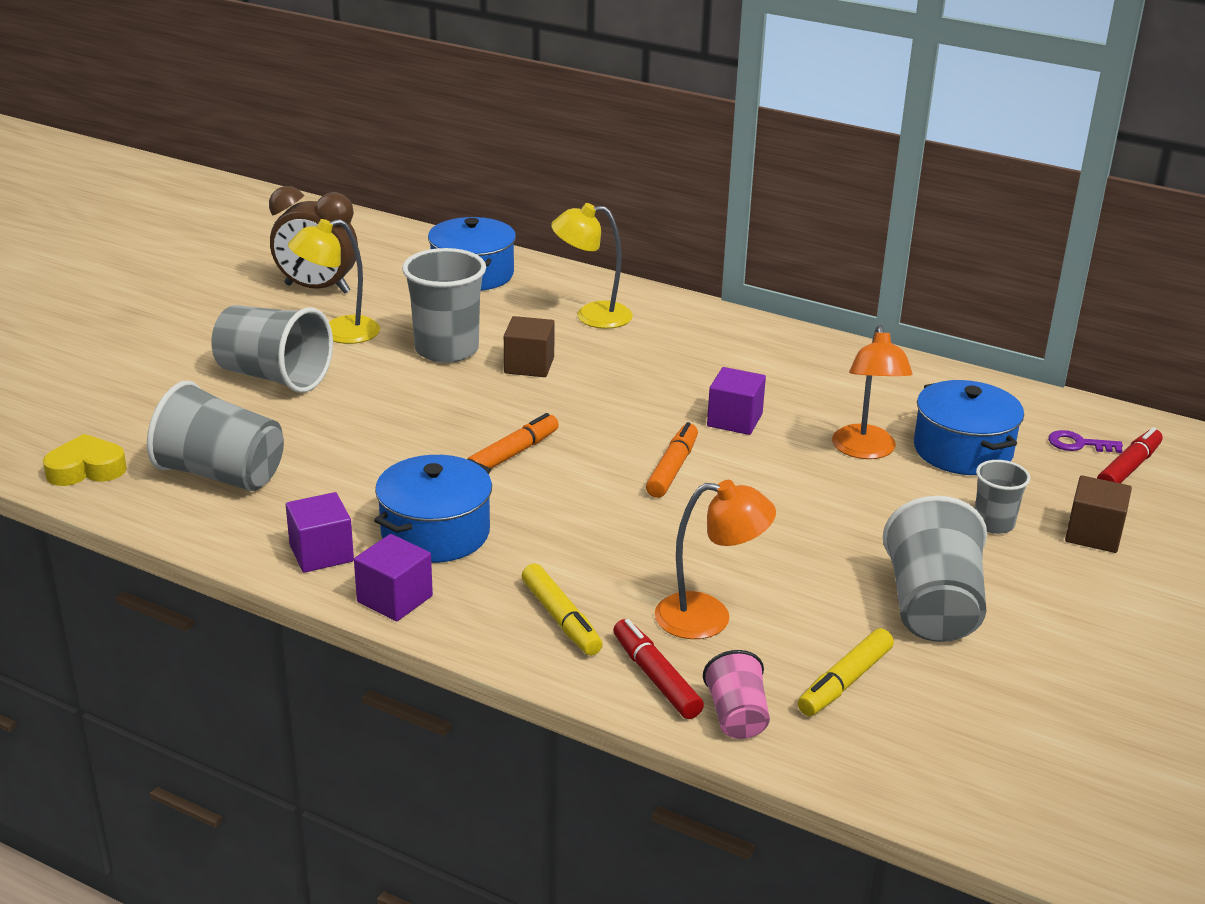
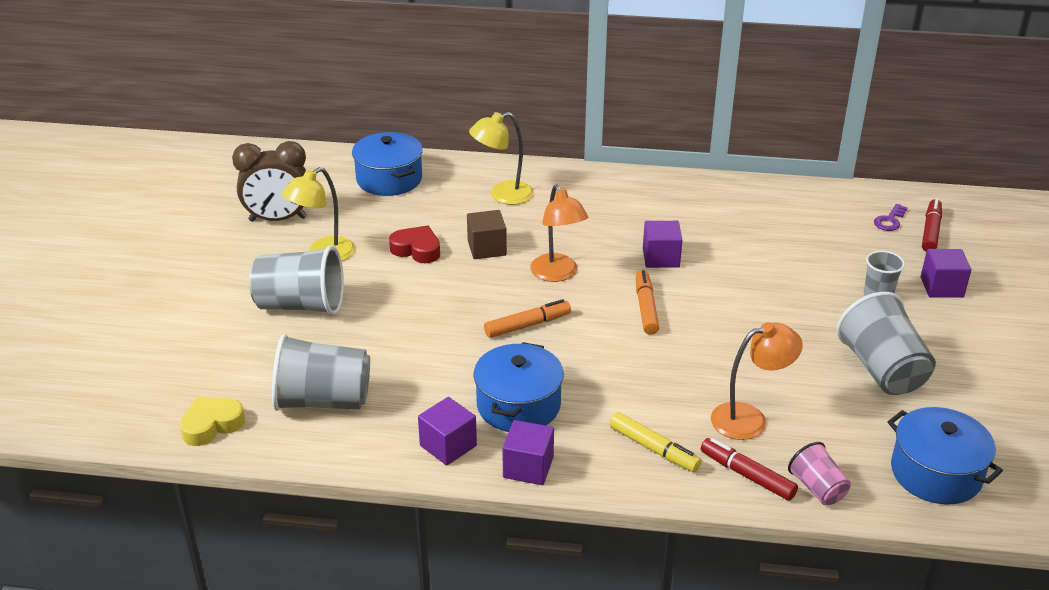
camera: 20 degrees left, 5 degrees up
grey cup [402,248,486,363] -> red heart [389,225,440,263]
orange marker [467,413,559,469] -> orange marker turned 45 degrees clockwise [484,299,571,338]
yellow marker [798,628,894,716] -> none
orange lamp [832,325,913,459] -> orange lamp moved to [530,184,588,282]
blue pot [914,380,1024,475] -> blue pot moved to [888,407,1003,505]
purple key [1048,430,1123,453] -> purple key turned 45 degrees counterclockwise [874,204,908,231]
brown cube [1065,475,1132,553] -> purple cube [921,249,971,298]

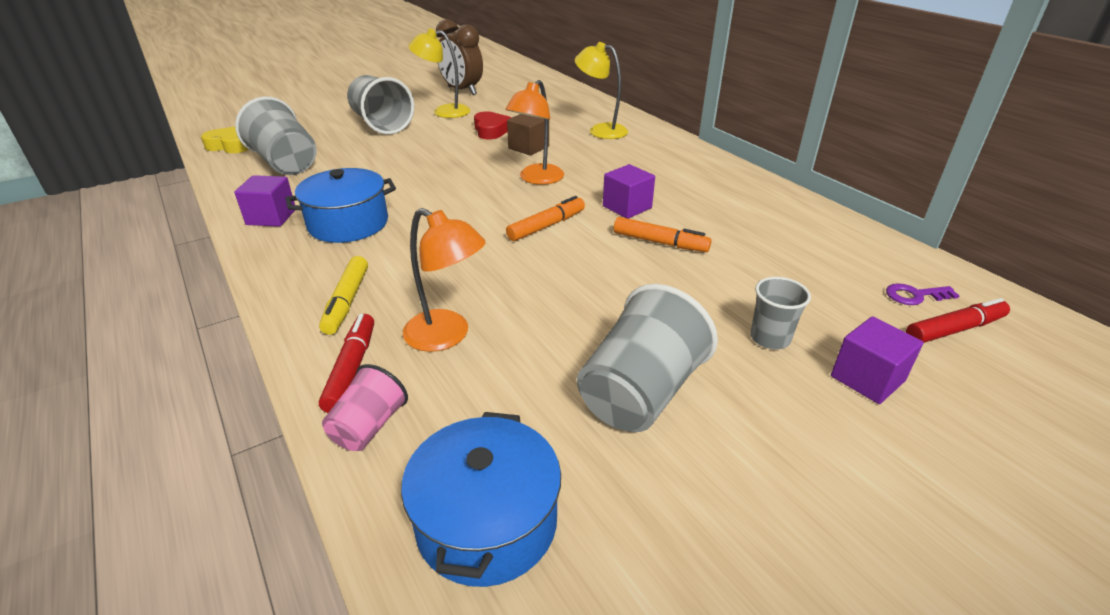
camera: 50 degrees right, 0 degrees up
blue pot [352,132,423,196] -> none
orange marker [484,299,571,338] -> orange marker moved to [614,217,712,252]
purple cube [502,420,554,485] -> none

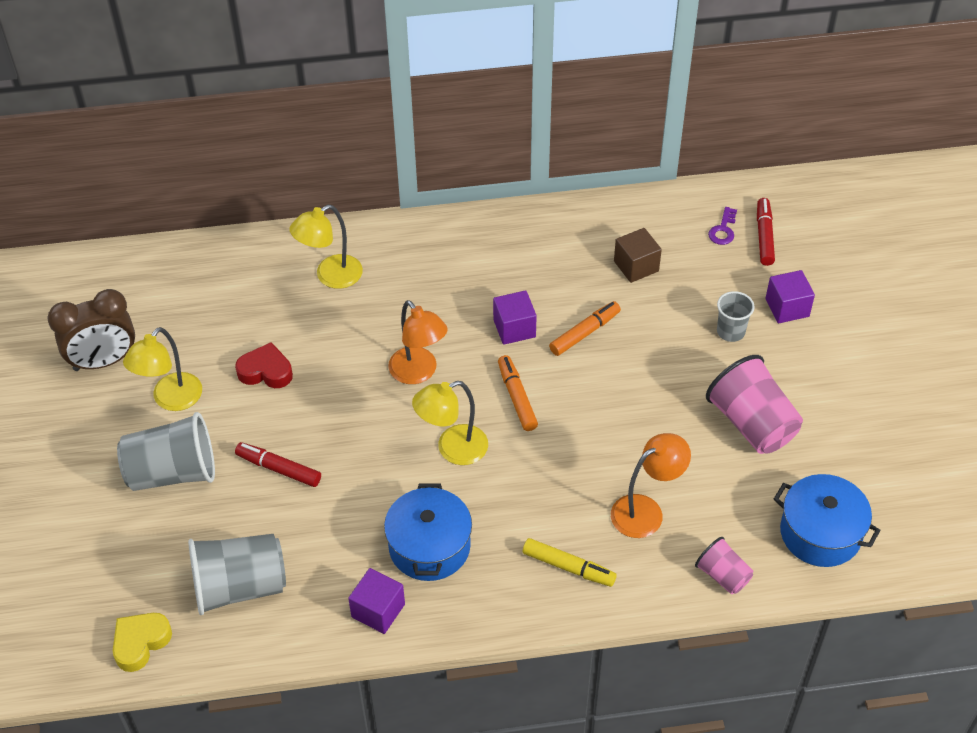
camera: 65 degrees left, 15 degrees up
red marker [319,314,374,413] -> red marker moved to [235,442,321,487]
brown cube [507,114,549,156] -> brown cube moved to [614,228,662,283]
grey cup [577,284,718,432] -> pink cup [706,355,803,454]
none -> yellow lamp [412,381,488,465]

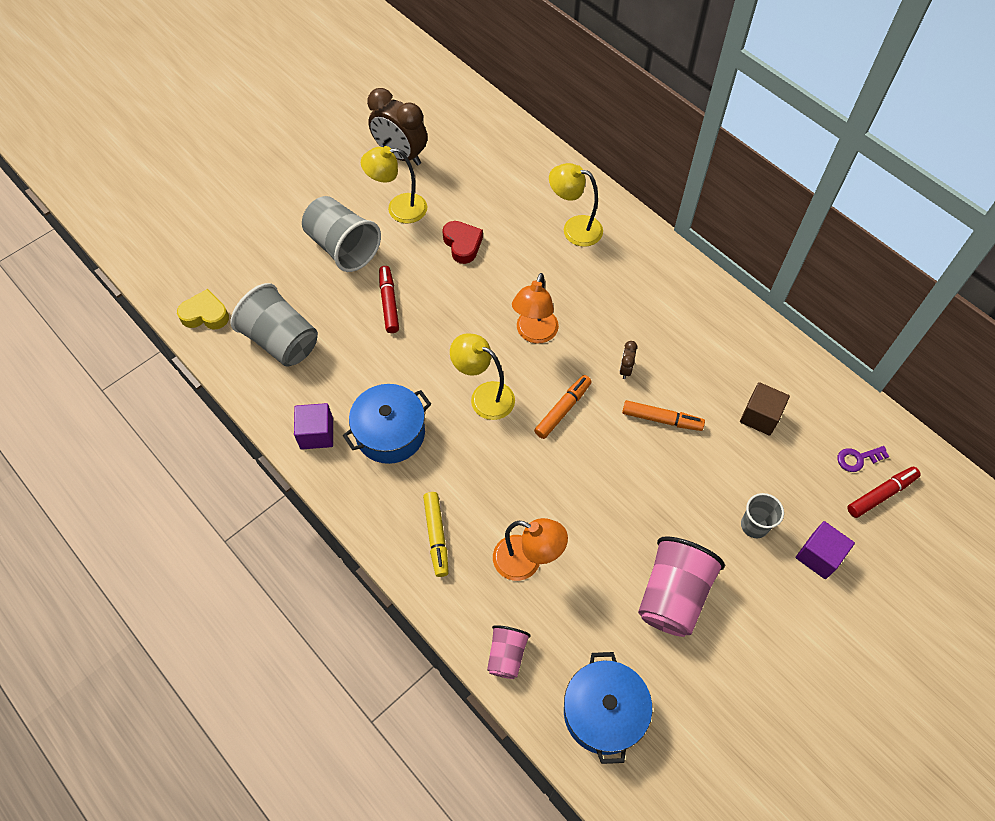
camera: 55 degrees right, 10 degrees up
purple cube [493,290,537,345] -> brown clock [619,341,637,379]

